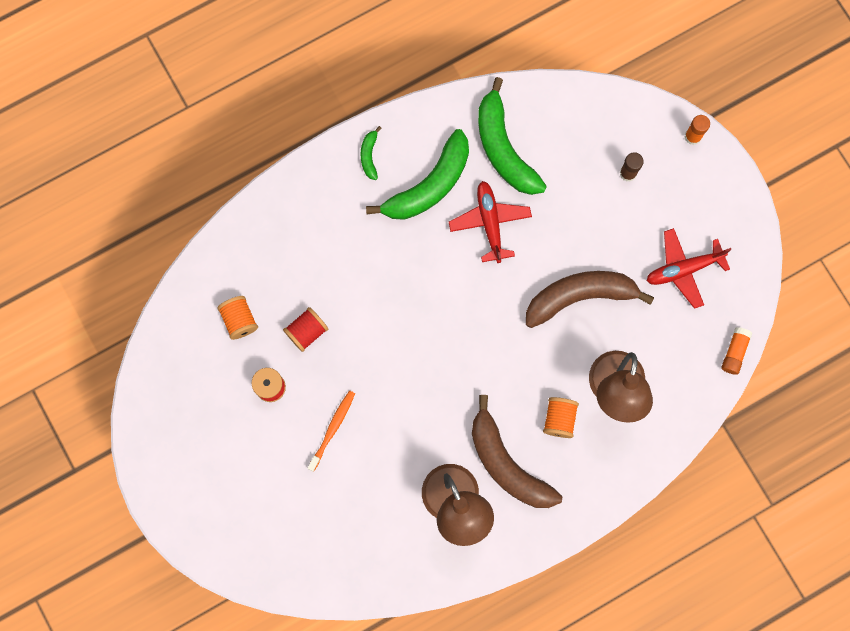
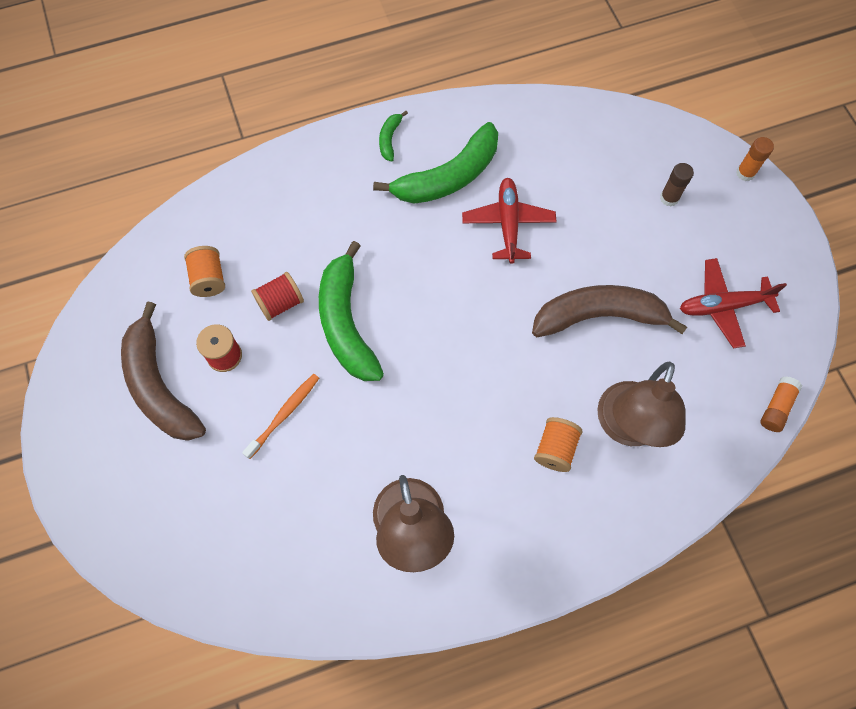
camera: 10 degrees right, 10 degrees down
brown banana [472,395,562,508] -> brown banana moved to [121,301,206,441]
green banana [478,77,547,195] -> green banana moved to [319,241,384,381]

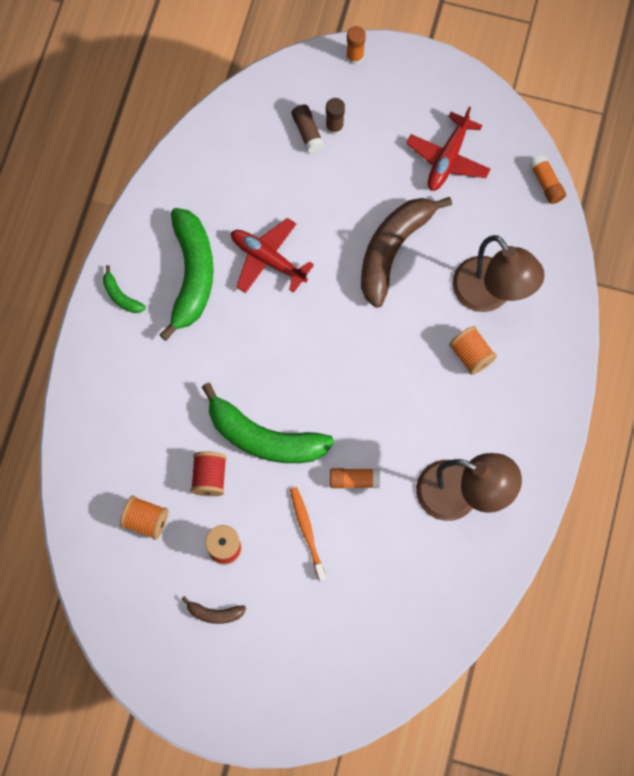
camera: 55 degrees left, 5 degrees up
brown banana [121,301,206,441] -> brown banana [182,596,246,624], size x0.44
none -> brown glue stick [291,105,324,153]
none -> orange glue stick [330,468,380,488]

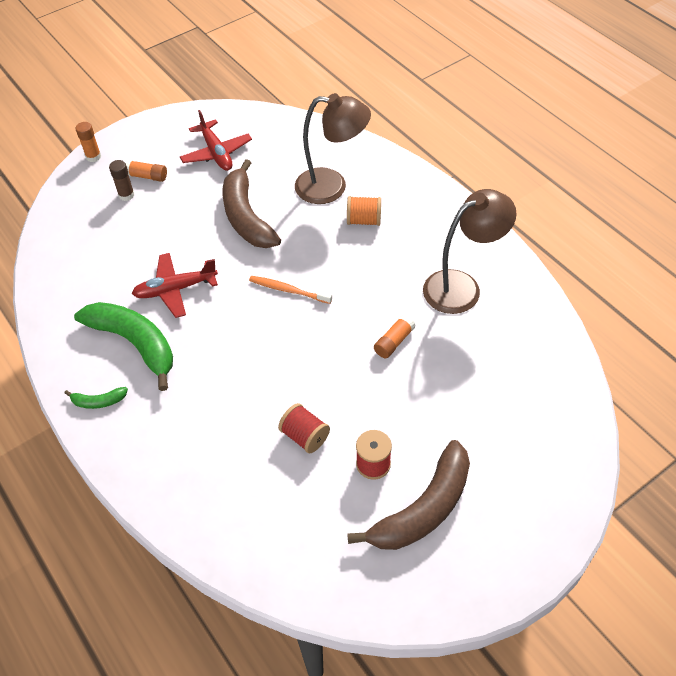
camera: 50 degrees left, 20 degrees down
orange spool [120,495,168,540] -> none
brown banana [182,596,246,624] -> brown banana [347,440,470,550], size x2.27
green banana [202,383,334,463] -> none
orange toothbrush [290,487,326,581] -> orange toothbrush moved to [249,276,332,304]
brown glue stick [291,105,324,153] -> none
orange glue stick [529,155,566,204] -> orange glue stick moved to [125,160,167,182]

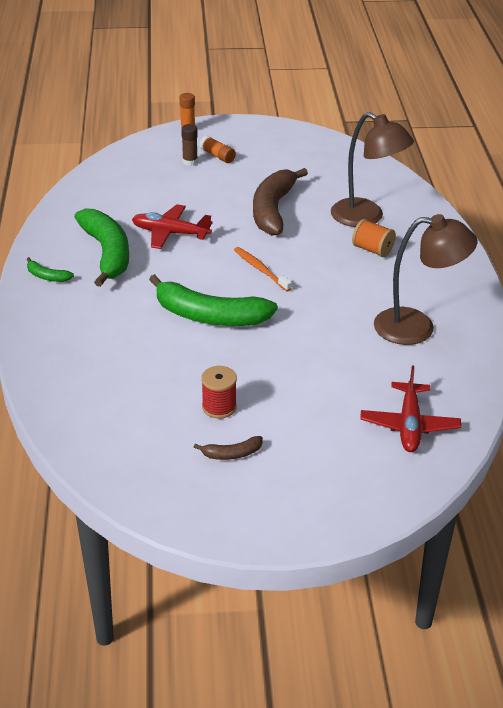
camera: 30 degrees right, 15 degrees down
red plane [180,110,252,171] -> red plane moved to [360,366,461,452]
red spool [278,403,330,453] -> none
brown banana [347,440,470,550] -> brown banana [194,436,263,460], size x0.44
orange glue stick [374,315,416,358] -> none
none -> green banana [149,274,278,326]

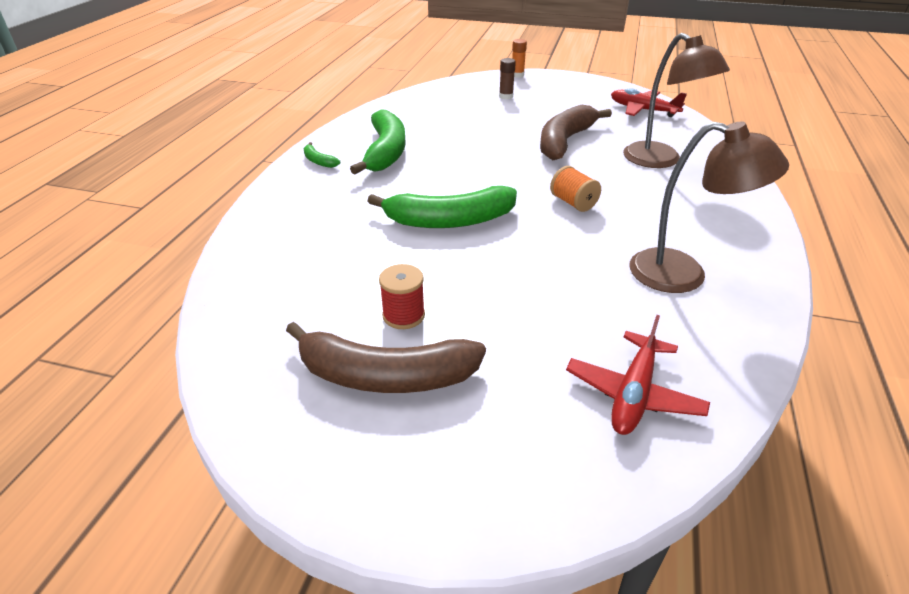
camera: 20 degrees right, 0 degrees up
red plane [132,204,213,249] -> red plane moved to [611,88,687,117]
green banana [149,274,278,326] -> green banana turned 45 degrees counterclockwise [367,186,517,228]
brown banana [194,436,263,460] -> brown banana [286,322,486,393], size x2.27
orange glue stick [199,135,236,163] -> none
orange toothbrush [234,247,292,292] -> none
orange spool [352,219,396,257] -> orange spool moved to [550,166,601,212]

